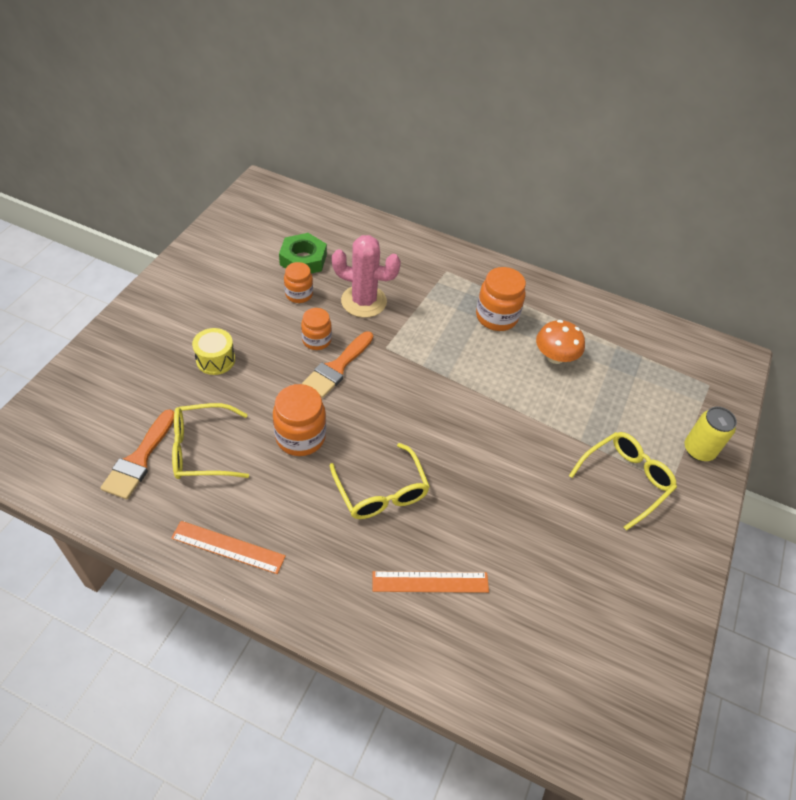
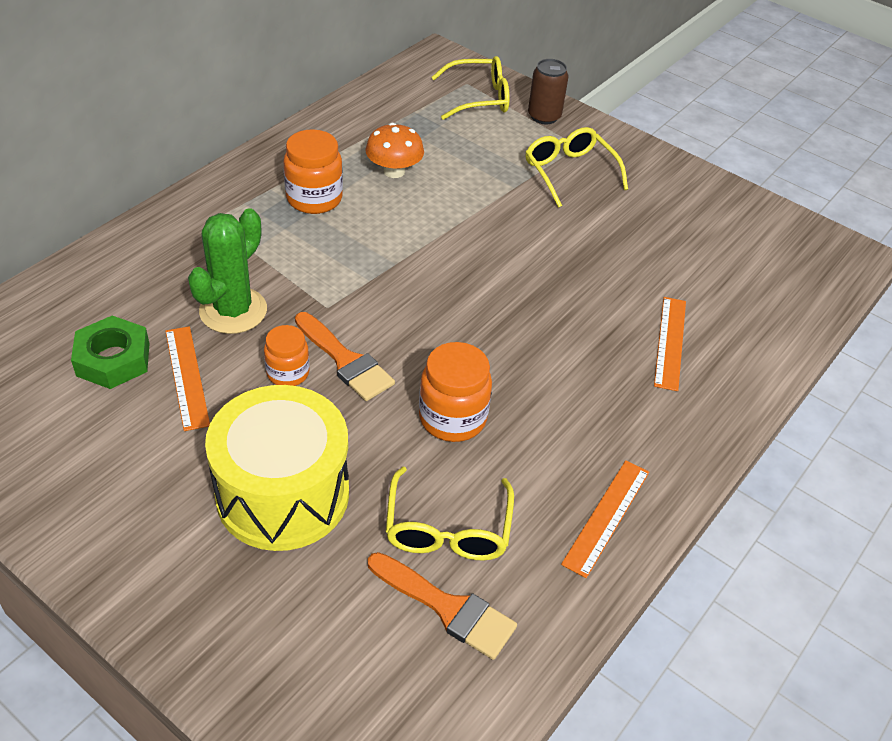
camera: 75 degrees left, 5 degrees down
yellow drum [192,328,235,375] -> yellow drum [205,385,349,551], size x2.19
orange jar [284,262,313,303] -> orange ruler [165,326,210,431]
yellow glasses [330,443,430,519] -> yellow glasses moved to [431,56,509,120]
pink cactus [332,235,401,318] -> green cactus [188,208,267,334]
yellow can [684,406,737,461] -> brown can [528,59,568,124]

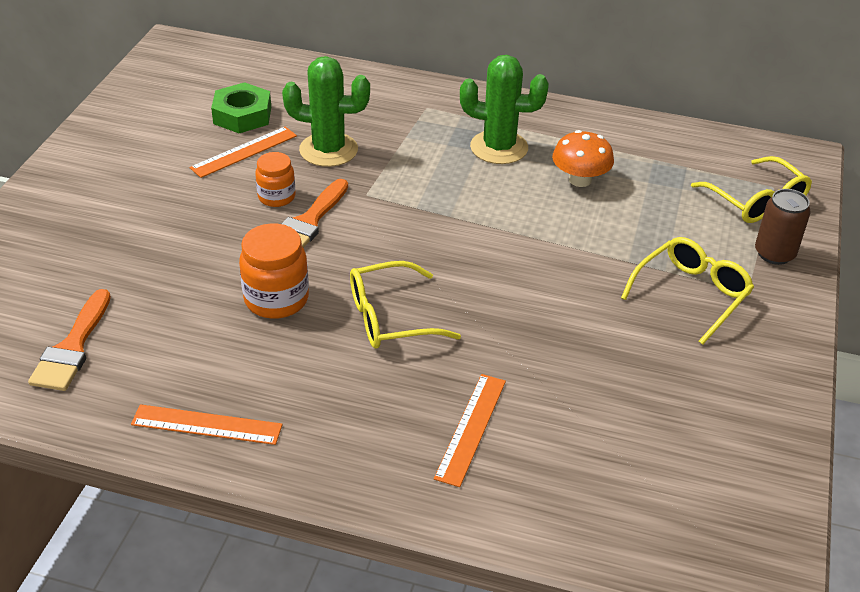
camera: 70 degrees right, 5 degrees down
yellow drum [205,385,349,551] -> none
orange jar [284,129,343,214] -> green cactus [460,55,549,164]
yellow glasses [386,466,514,561] -> yellow glasses moved to [350,261,461,349]
orange ruler [654,297,686,391] -> orange ruler turned 60 degrees counterclockwise [434,374,506,487]

